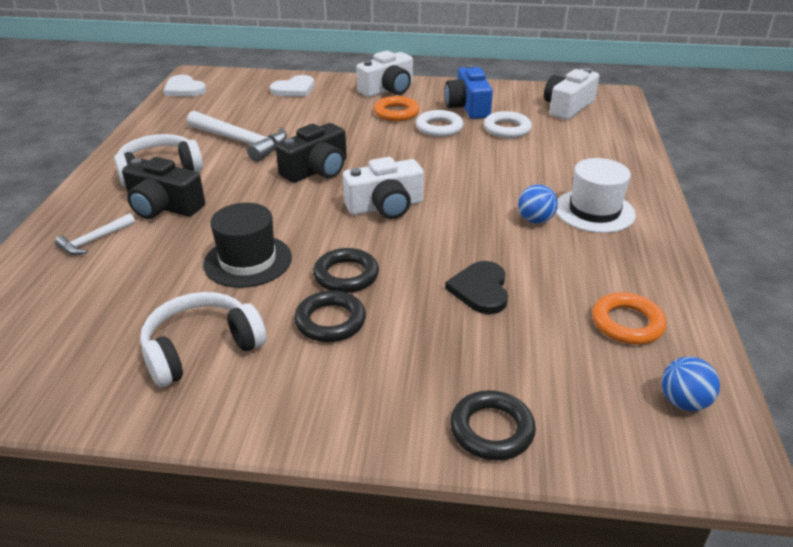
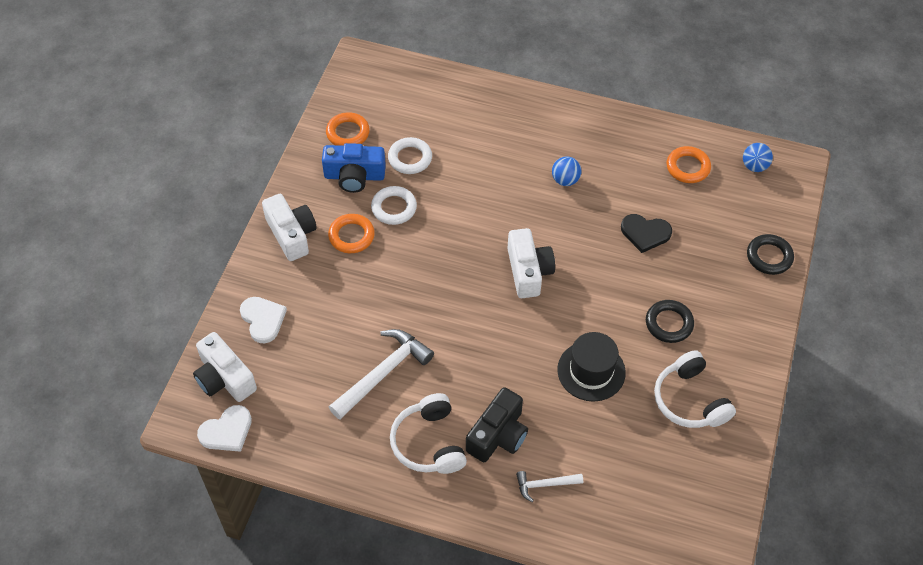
camera: 80 degrees left, 20 degrees up
white hammer [55,213,135,255] -> white hammer turned 120 degrees clockwise [516,471,583,502]
black camera [276,123,347,183] -> none
black ring [313,248,379,293] -> none
white camera [544,68,599,120] -> white camera moved to [193,332,257,402]
white hat [556,158,636,233] -> none
none -> orange ring [326,112,370,146]

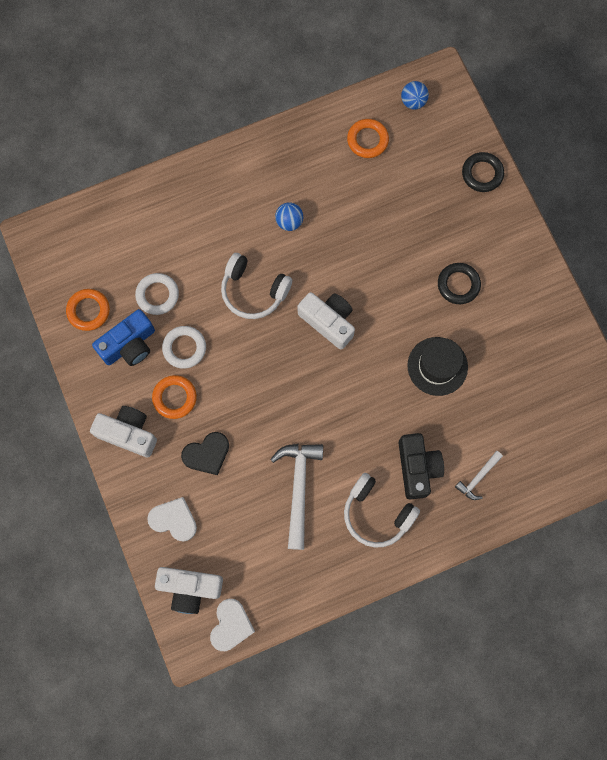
camera: 40 degrees left, 20 degrees up
black heart [621,214,672,253] -> black heart moved to [181,432,229,475]
white headphones [654,350,736,428] -> white headphones moved to [221,253,292,319]

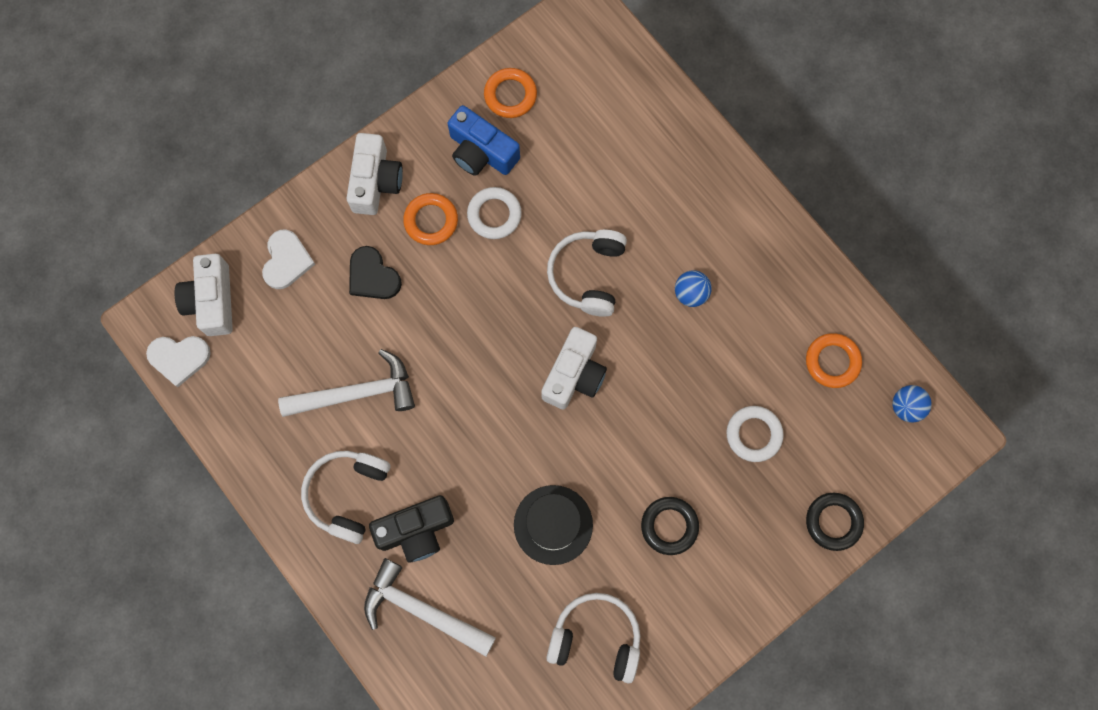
camera: 75 degrees right, 0 degrees up
white ring [135,273,179,315] -> white ring moved to [727,406,784,462]
white hammer [455,451,503,500] -> white hammer [364,558,496,657], size x1.87
none -> white headphones [546,593,640,684]

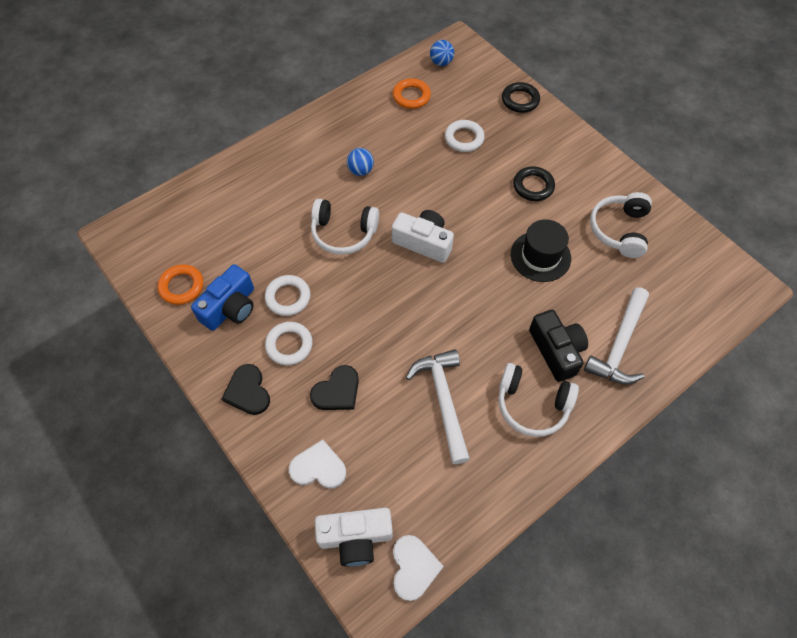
camera: 90 degrees left, 15 degrees down
white camera [346,133,403,215] -> black heart [222,364,270,415]
orange ring [403,193,458,245] -> white ring [265,322,313,365]

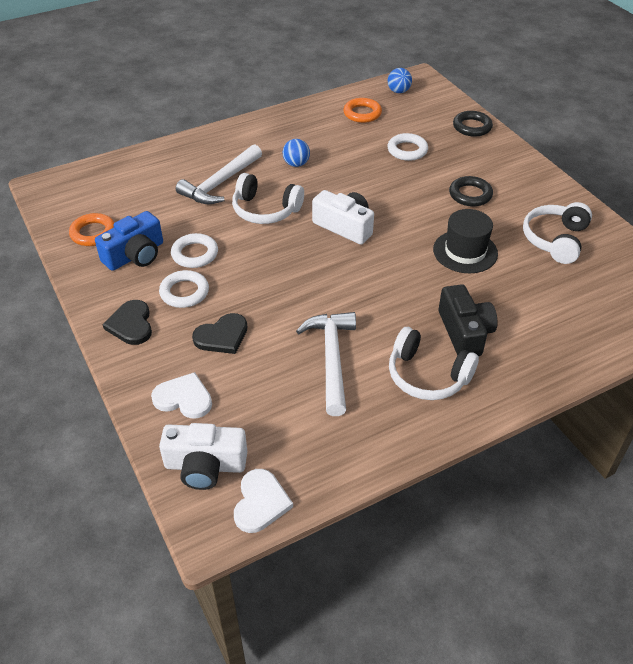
camera: 10 degrees right, 15 degrees down
white hammer [584,287,649,384] -> white hammer moved to [176,144,262,204]

